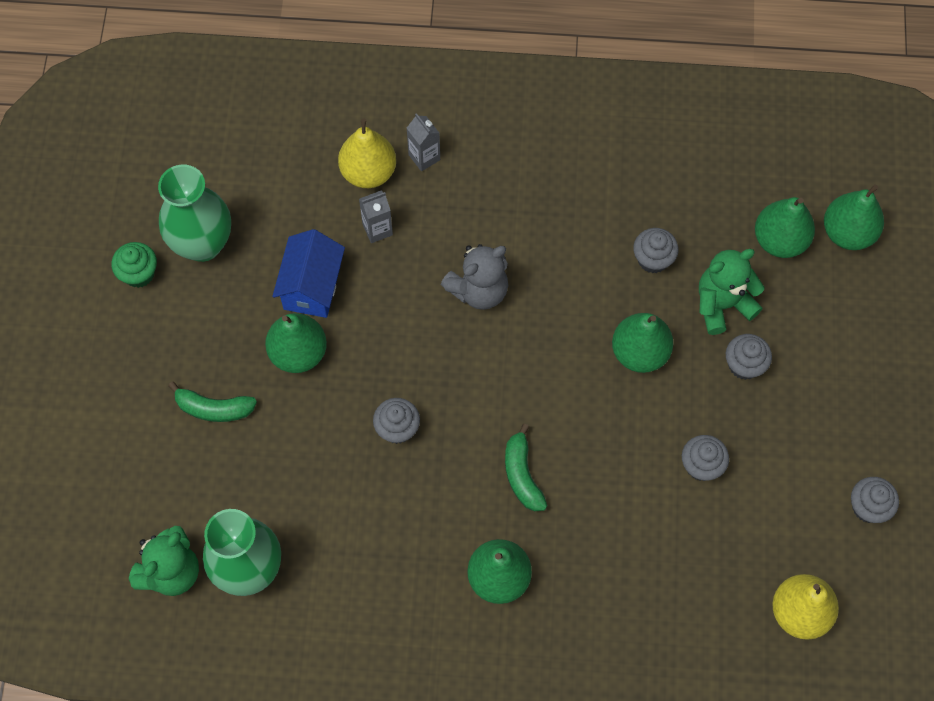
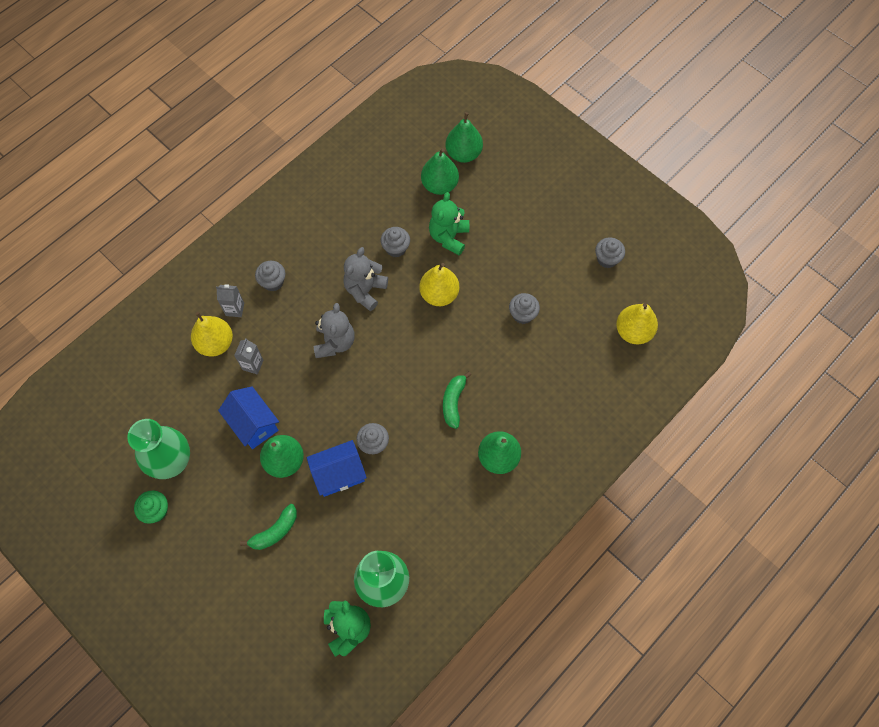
camera: 50 degrees left, 0 degrees up
green banana [505,423,548,511] -> green banana turned 75 degrees clockwise [443,371,471,429]
green pear [612,313,673,373] -> yellow pear [419,263,459,306]
grey cupcake [726,334,772,380] -> grey cupcake moved to [255,261,285,291]
none -> blue house [307,440,367,497]
none -> grey teddy bear [343,247,388,311]

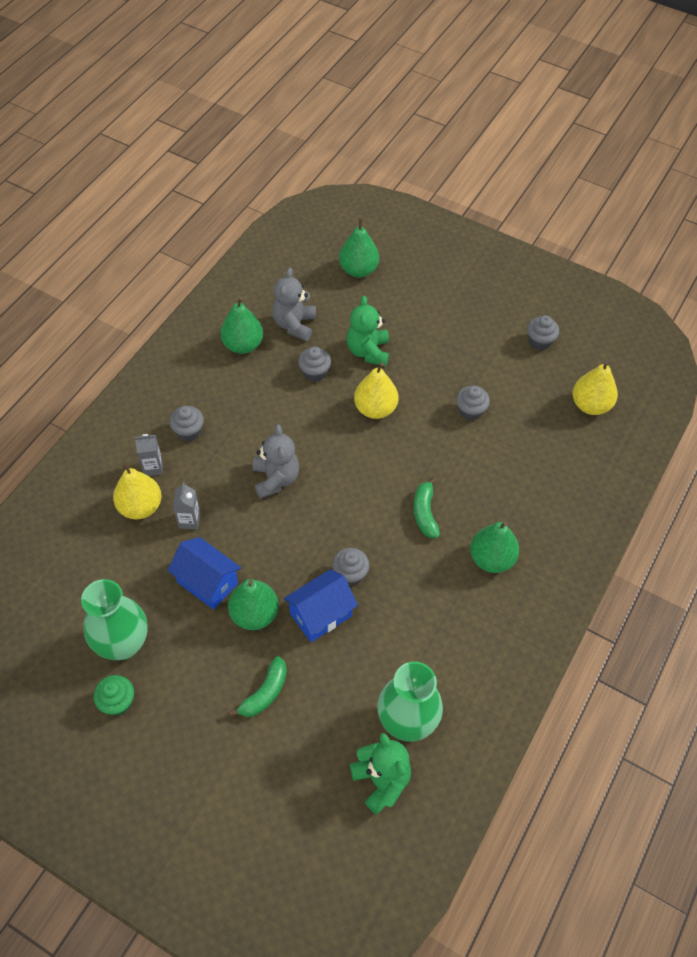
camera: 15 degrees left, 10 degrees down
grey teddy bear [343,247,388,311] -> grey teddy bear moved to [272,268,316,341]
green pear [421,148,459,195] -> green pear moved to [220,297,263,354]

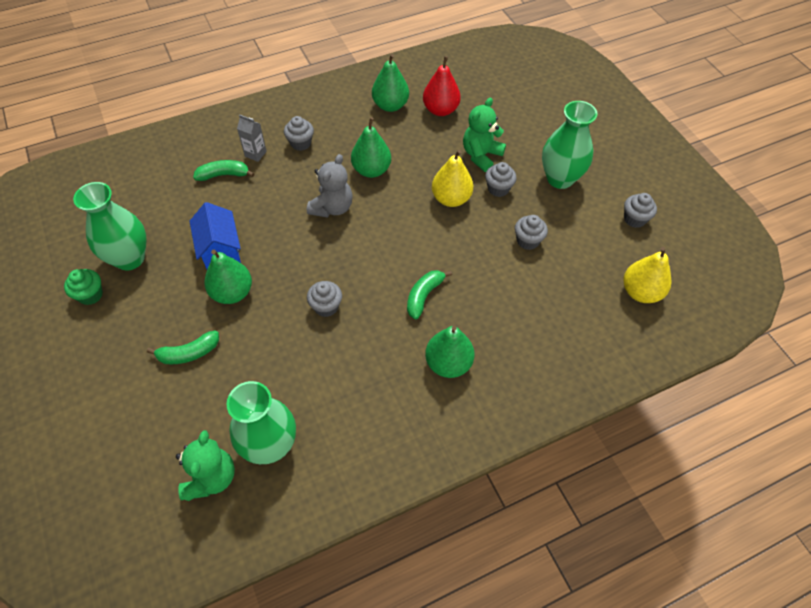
camera: 35 degrees right, 0 degrees up
yellow pear [113,462,161,519] -> green banana [193,160,255,181]
grey carton [173,483,200,530] -> none
grey teddy bear [272,268,316,341] -> red pear [423,56,461,116]
blue house [284,569,358,642] -> none
grey cupcake [298,347,331,382] -> grey cupcake moved to [485,162,517,197]
green pear [339,218,379,278] -> green pear moved to [351,117,391,178]
none -> green vase [542,101,598,189]

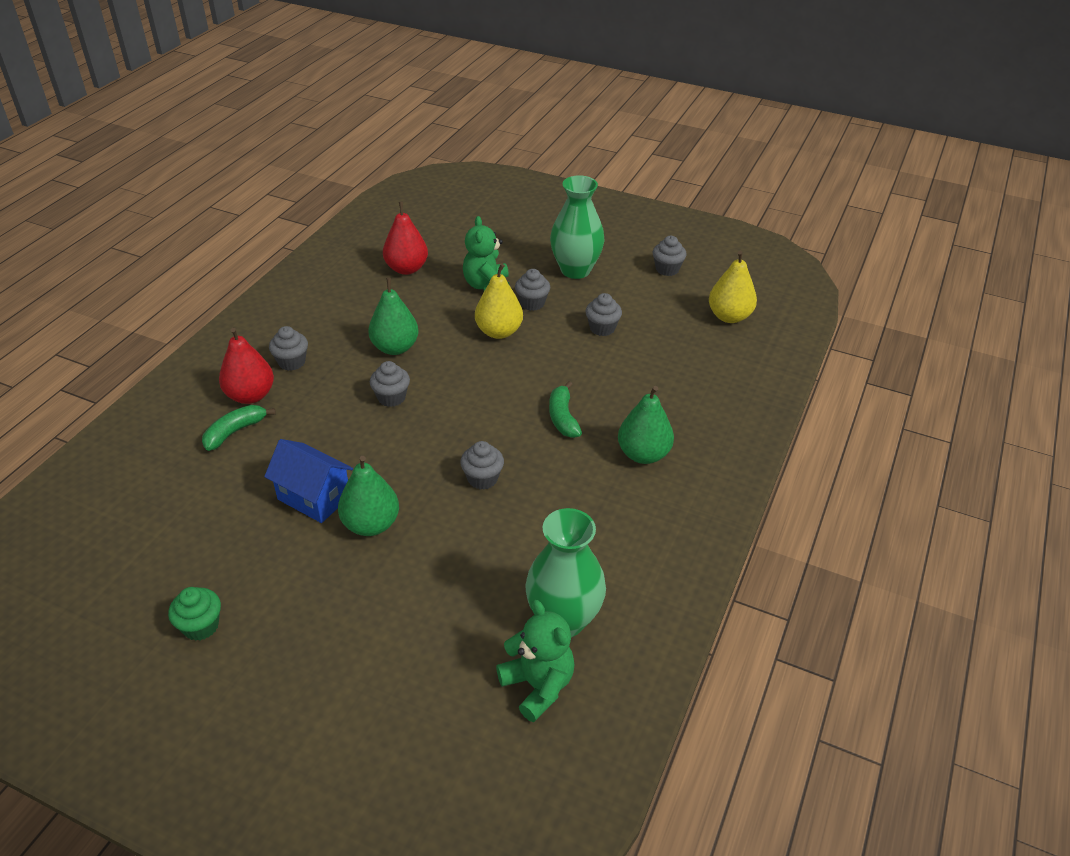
camera: 40 degrees left, 15 degrees down
green vase [73,182,147,270] -> none
green banana [147,330,219,364] -> none
grey carton [237,115,267,162] -> red pear [219,328,274,404]
grey teddy bear [307,154,353,218] -> grey cupcake [370,361,410,407]
green pear [372,54,409,112] -> none

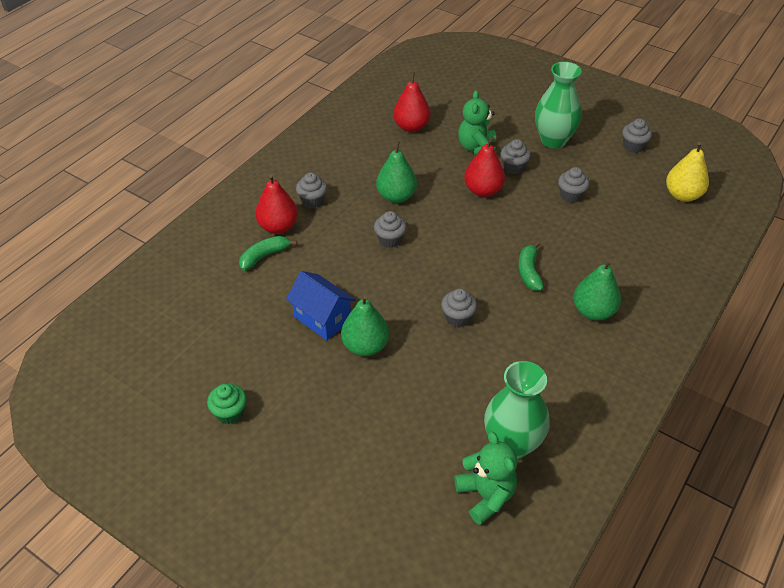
camera: 10 degrees right, 5 degrees up
yellow pear [475,263,523,339] -> red pear [464,136,505,197]

